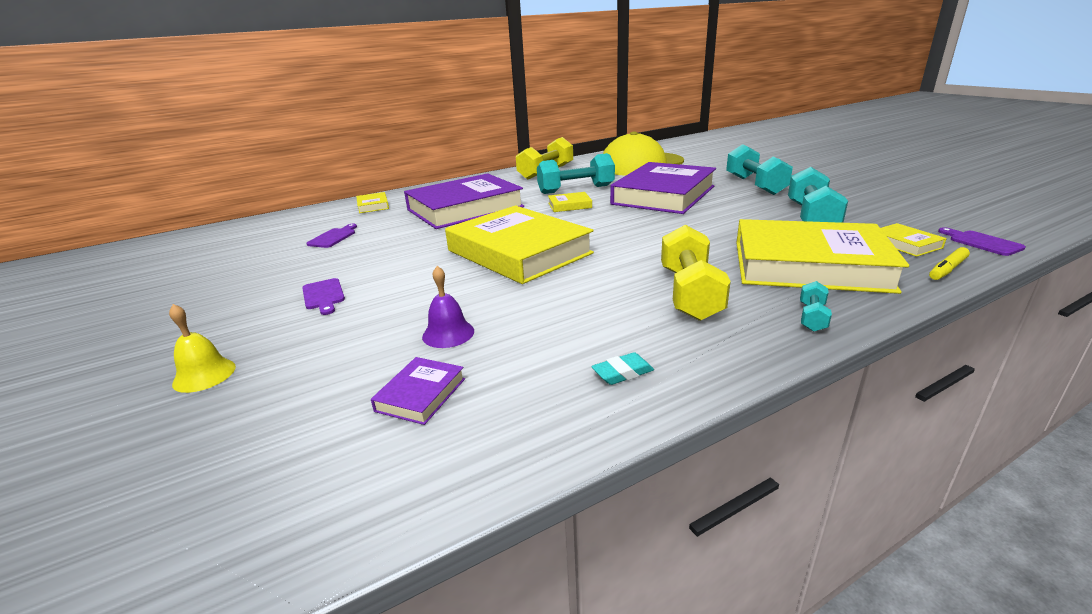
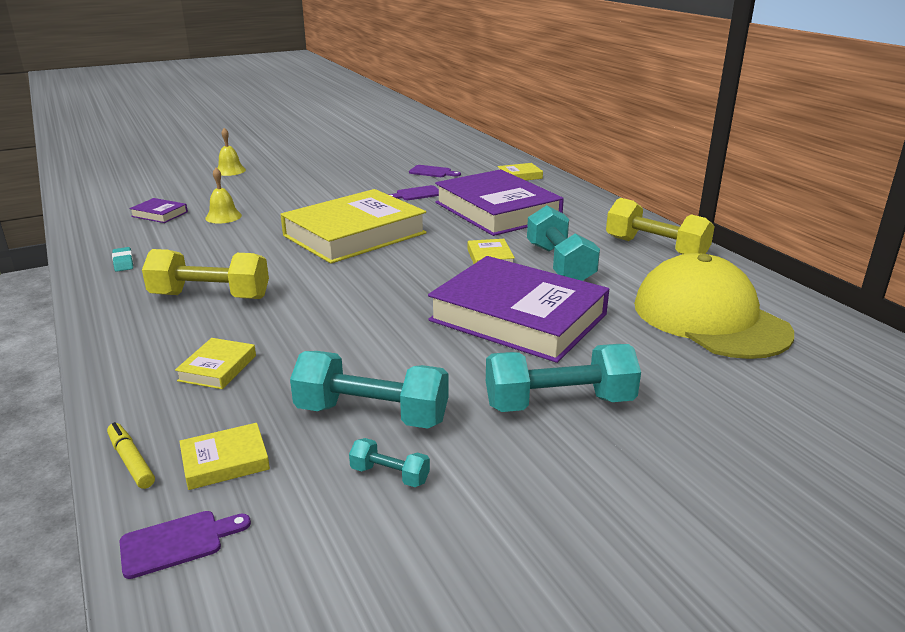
camera: 90 degrees right, 0 degrees up
purple cutting board [302,278,345,315] -> purple cutting board moved to [388,185,439,200]
purple bell [422,266,474,348] -> yellow bell [205,168,242,224]
yellow book [736,219,909,294] -> yellow book [175,338,256,389], size x0.40
turquoise dumbbell [800,281,832,332] -> turquoise dumbbell moved to [349,438,430,487]

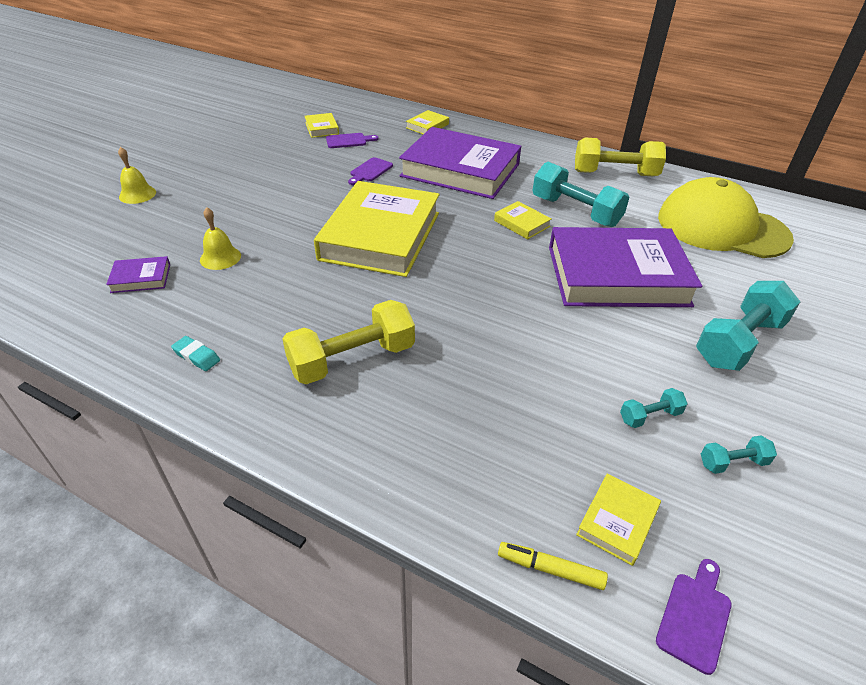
camera: 35 degrees left, 15 degrees up
yellow book [175,338,256,389] -> yellow book moved to [305,113,339,138]
turquoise dumbbell [290,351,448,429] -> turquoise dumbbell [620,388,688,428], size x0.47

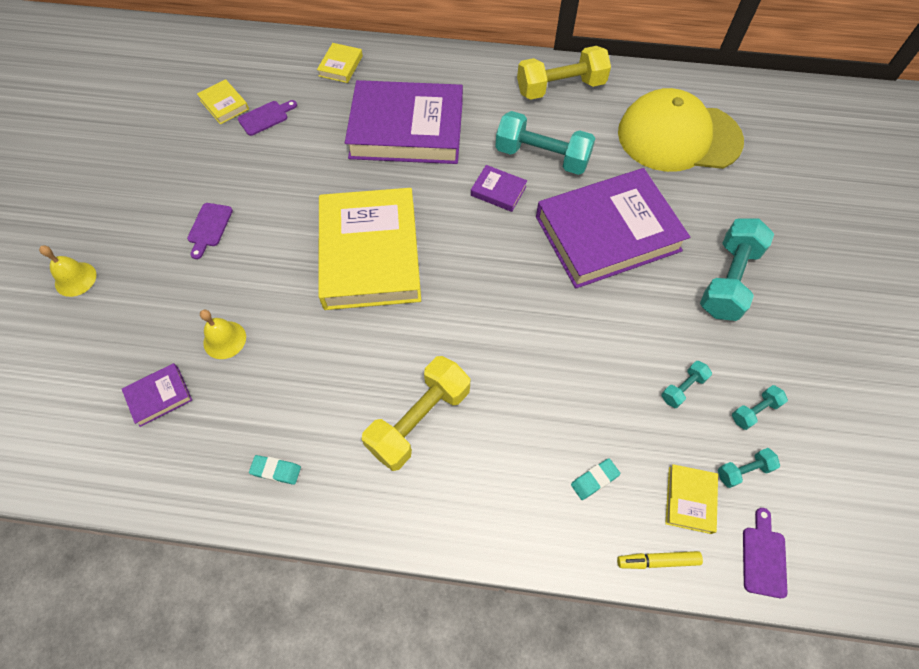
camera: 20 degrees left, 20 degrees up
purple cutting board [348,157,393,185] -> purple cutting board moved to [187,203,233,259]
yellow book [494,201,551,239] -> purple book [471,165,527,212]
none -> turquoise eraser [571,458,620,500]
none -> turquoise dumbbell [718,448,780,488]

